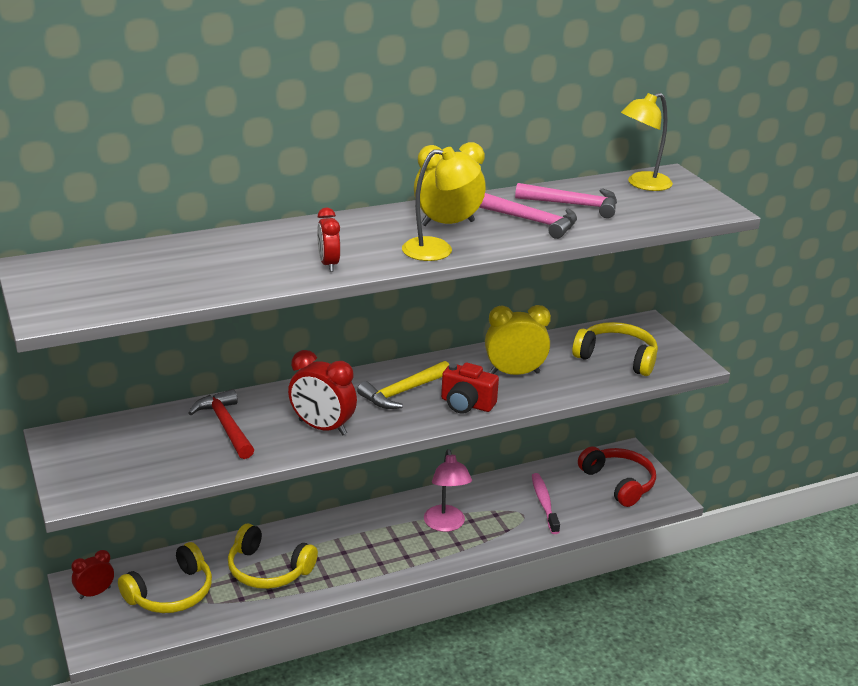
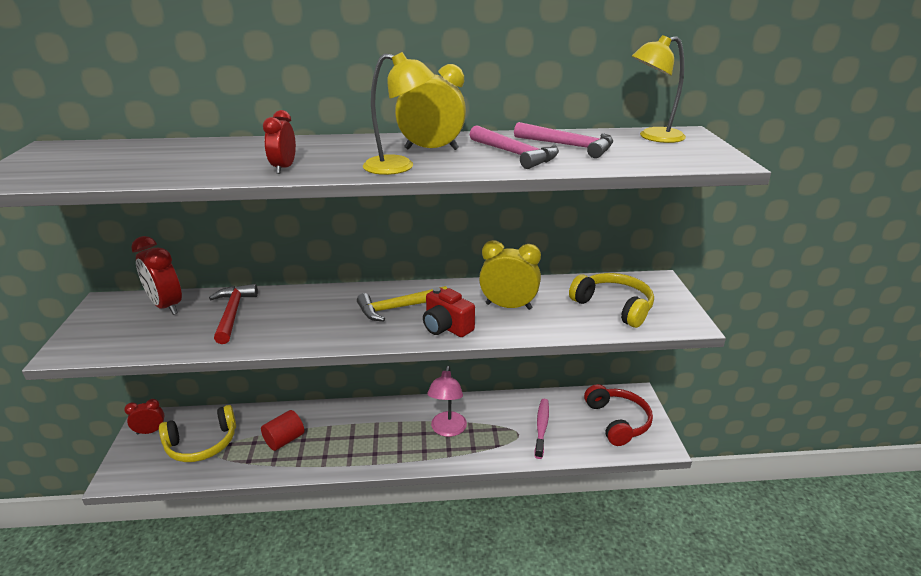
camera: 20 degrees right, 0 degrees up
yellow headphones [228,524,318,589] -> red cylinder [261,410,304,451]
red clock [288,350,357,435] -> red clock moved to [131,236,182,315]

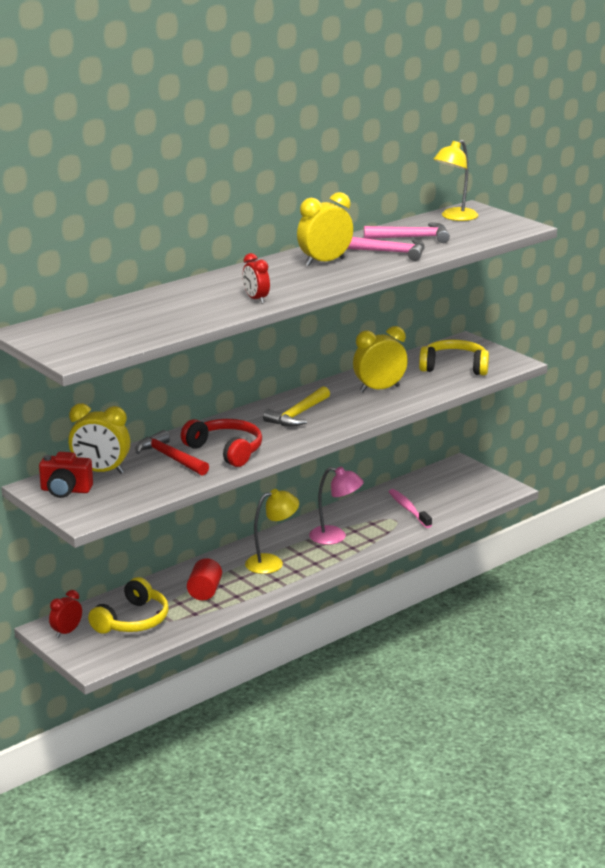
camera: 35 degrees left, 5 degrees down
red clock [131,236,182,315] -> yellow clock [68,403,130,474]
yellow lamp [363,52,435,175] -> yellow lamp moved to [245,489,299,574]
red camera [423,287,475,337] -> red camera moved to [39,452,93,498]
pink lamp [427,366,467,437] -> pink lamp turned 45 degrees counterclockwise [309,467,364,545]
red headphones [584,384,653,446] -> red headphones moved to [181,419,262,467]

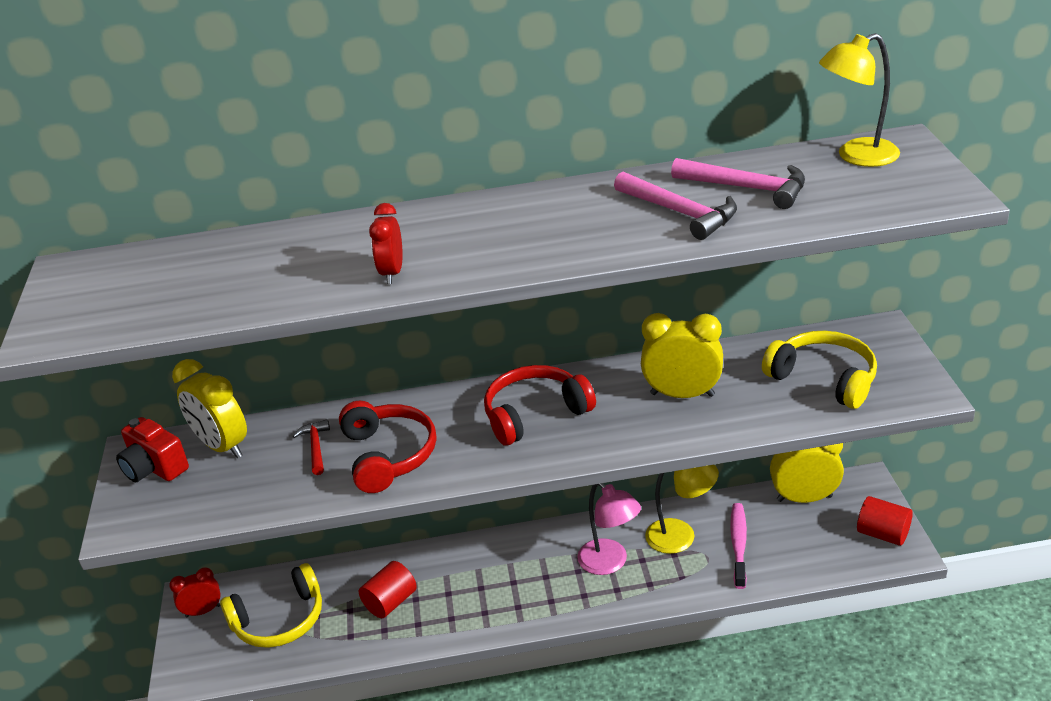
camera: 35 degrees right, 10 degrees up
red hammer [135,430,209,476] -> red hammer [293,419,330,475], size x0.60
yellow lamp [245,489,299,574] -> yellow lamp moved to [645,465,719,554]
yellow hammer [263,386,330,427] -> red headphones [484,365,596,445]
yellow clock [297,192,353,266] -> yellow clock moved to [770,443,844,503]
none -> red cylinder [857,496,913,546]

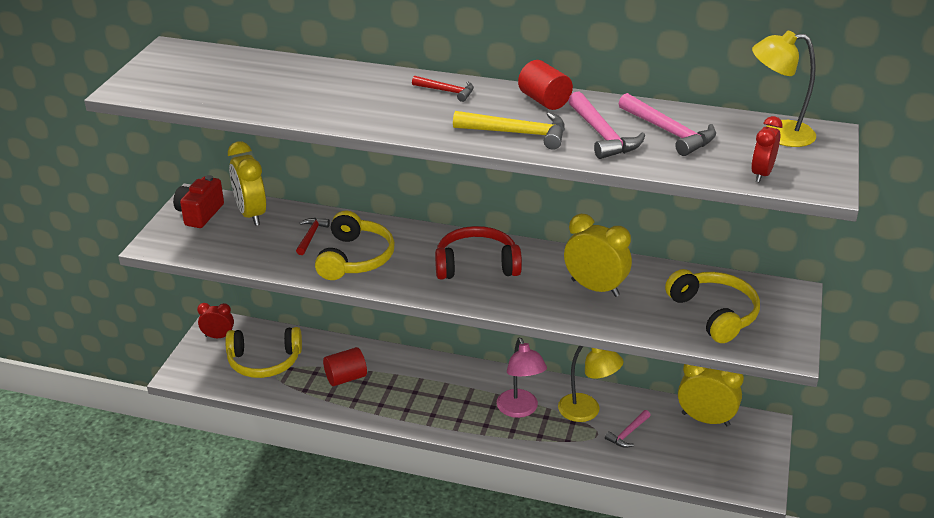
camera: 20 degrees right, 0 degrees up
red camera [116,417,189,482] -> red camera turned 45 degrees clockwise [173,175,224,228]
red headphones [339,401,436,493] -> yellow headphones [315,211,395,280]
red clock [369,203,403,284] -> red clock moved to [751,116,783,182]
pink toothbrush [730,503,747,589] -> pink hammer [605,410,651,448]
red cylinder [857,496,913,546] -> red cylinder moved to [518,60,573,110]
none -> red hammer [412,76,474,102]
none -> yellow hammer [453,111,565,150]

